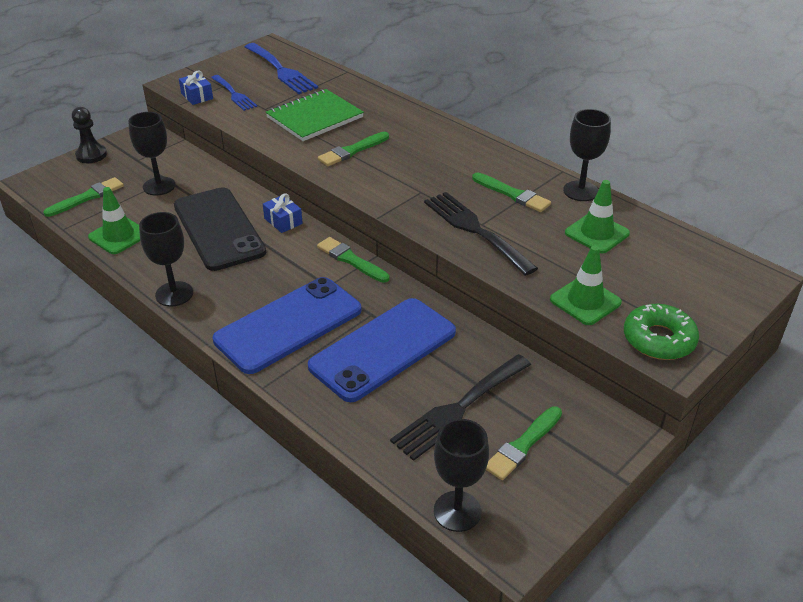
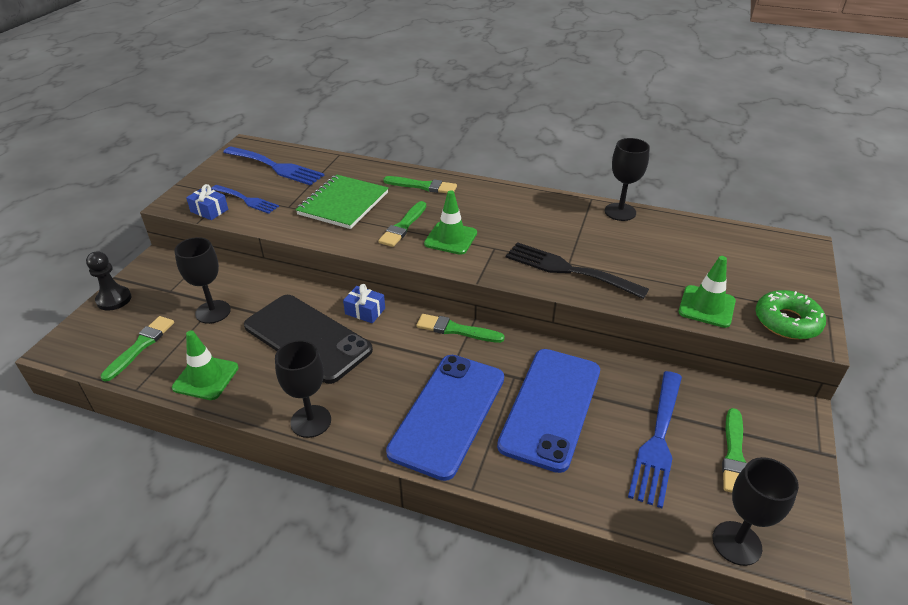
camera: 25 degrees left, 0 degrees up
black fork [390,354,531,461] -> blue fork [628,371,682,508]
green brush [472,173,551,212] -> green brush moved to [383,176,457,193]
green traffic cone [565,180,630,253] -> green traffic cone moved to [424,190,477,255]

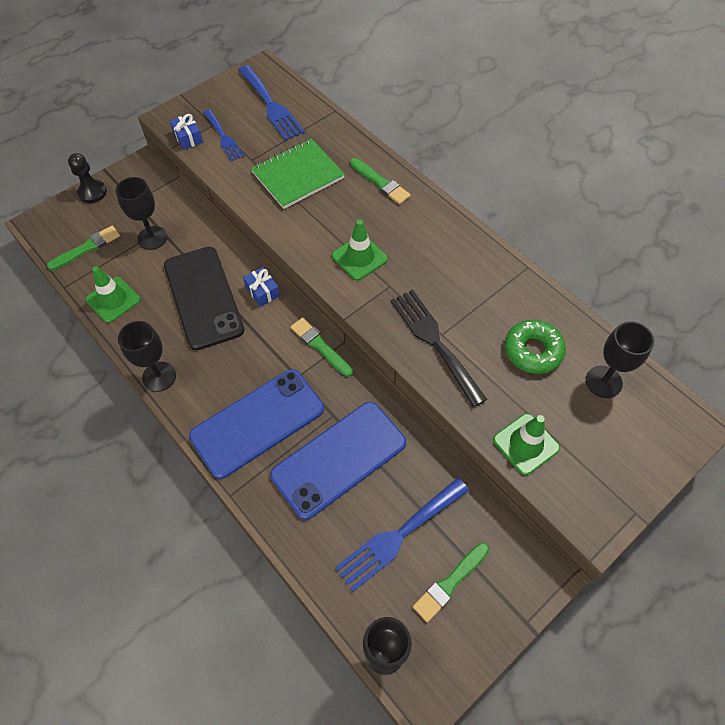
camera: 30 degrees right, 20 degrees up
green brush [378,201,426,247] -> none
black goblet [605,138,650,221] -> black goblet moved to [586,321,654,398]
green donut [756,290,826,340] -> green donut moved to [505,320,566,374]

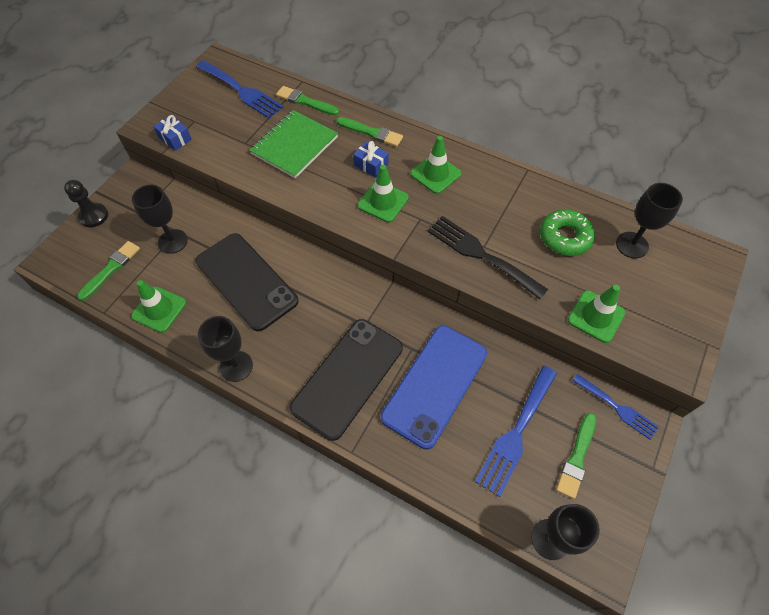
camera: 20 degrees left, 0 degrees up
blue phone [189,369,324,479] -> black phone [290,319,403,441]
blue fork [203,109,244,161] -> blue fork moved to [572,374,659,440]
blue gift [243,267,280,307] -> blue gift moved to [353,141,389,178]
green brush [291,317,353,377] -> green brush moved to [276,86,339,116]
none -> green traffic cone [411,136,462,194]

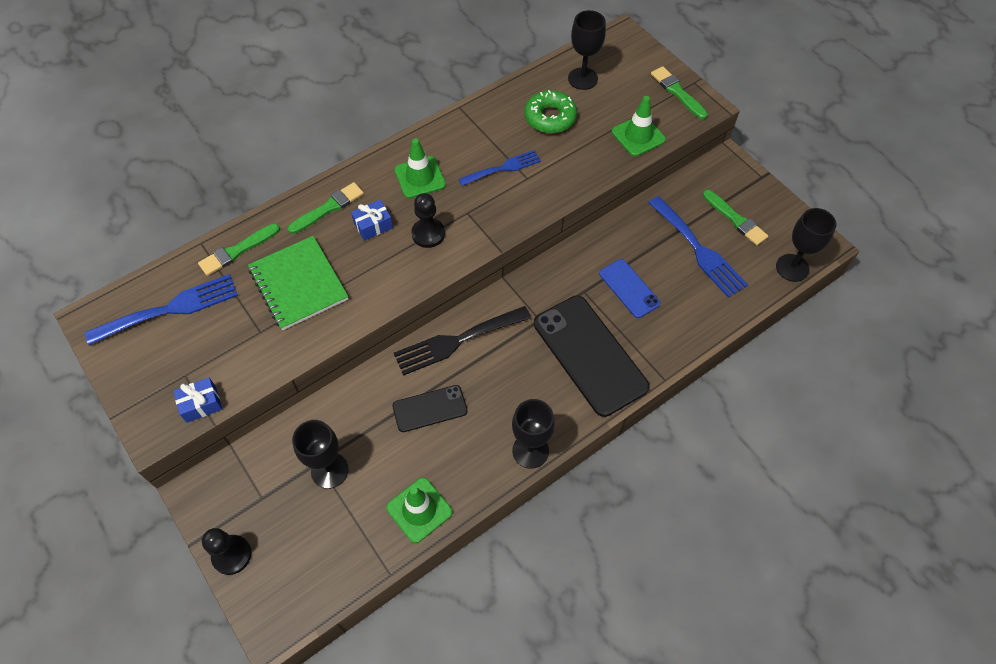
camera: 65 degrees left, 0 degrees up
green brush [77,241,140,301] -> green brush moved to [651,66,708,119]
black phone [196,233,299,331] -> black phone [392,385,468,432], size x0.54
green traffic cone [358,165,409,222] -> black pawn [411,193,445,248]
blue phone [381,326,487,449] -> blue phone [599,259,660,318], size x0.54
black fork [428,216,548,300] -> black fork moved to [394,306,531,376]
blue fork [572,374,659,440] -> blue fork moved to [459,150,541,186]

